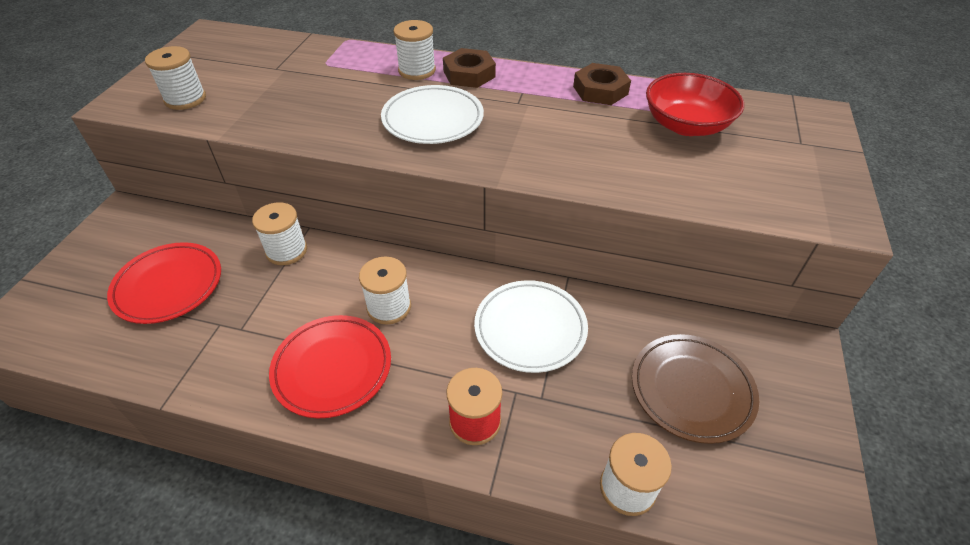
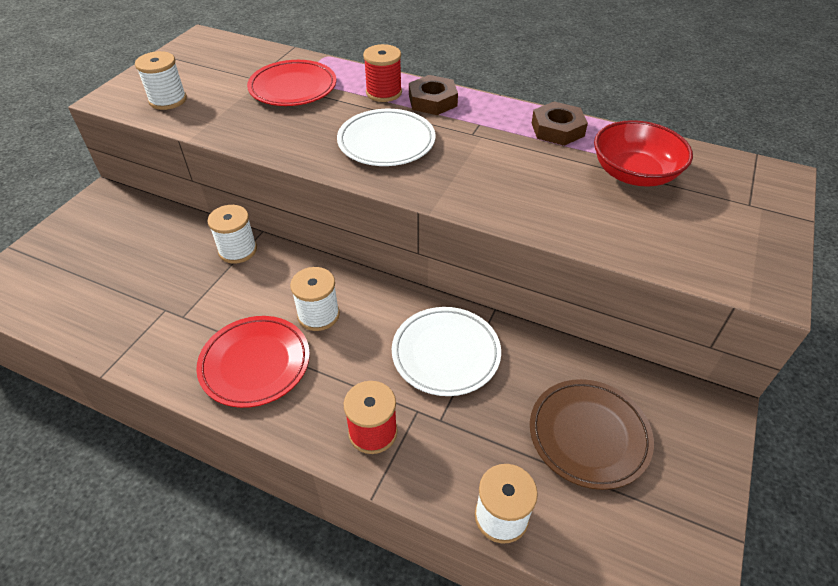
camera: 10 degrees right, 0 degrees up
red plate [107,242,221,324] -> red plate moved to [247,60,336,106]
white spool [393,20,436,80] -> red spool [363,44,402,102]

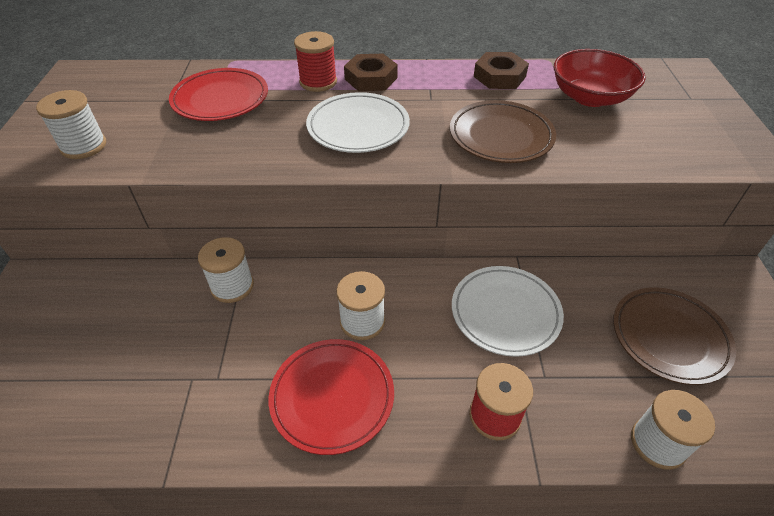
camera: 25 degrees left, 0 degrees up
none -> brown plate [450,100,556,163]

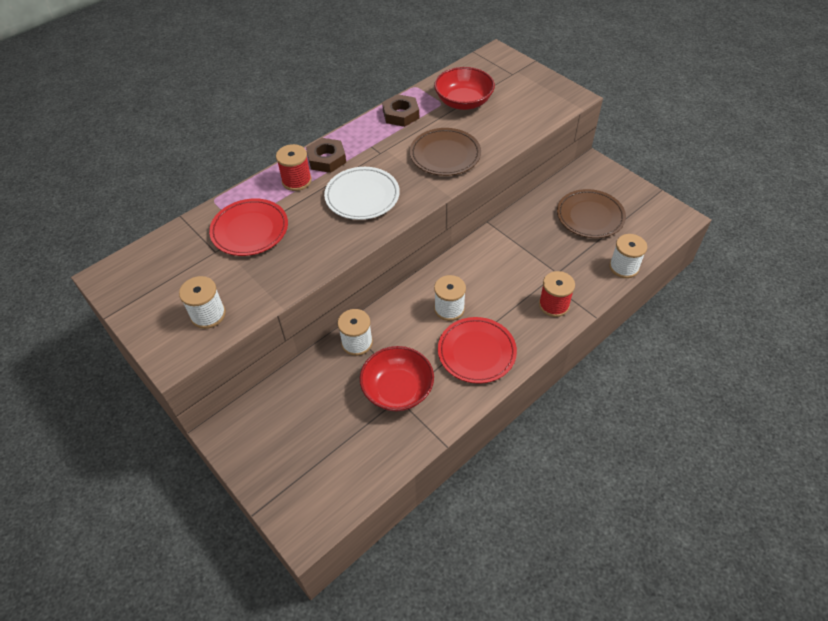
camera: 40 degrees left, 5 degrees up
white plate [452,266,564,357] -> none
none -> red bowl [360,346,434,411]

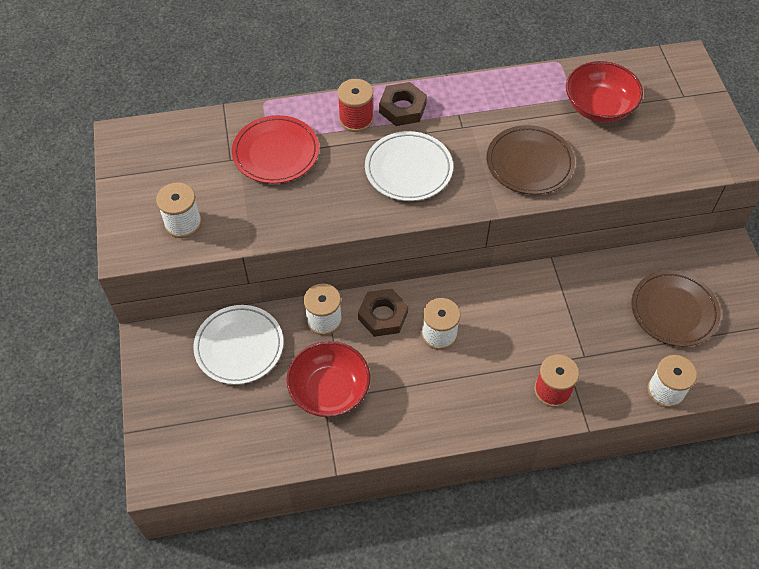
camera: 30 degrees right, 5 degrees up
brown nut [382,94,419,127] -> brown nut moved to [358,289,408,337]
red plate [438,317,517,384] -> none
none -> white plate [193,305,283,385]

